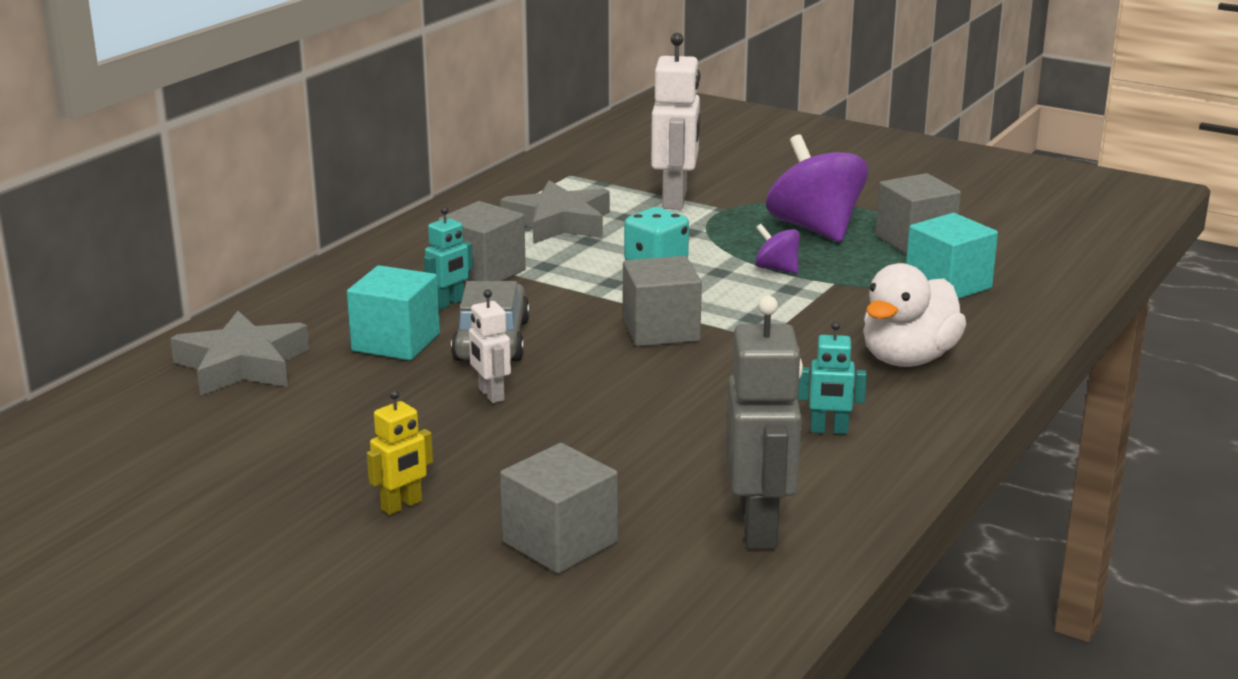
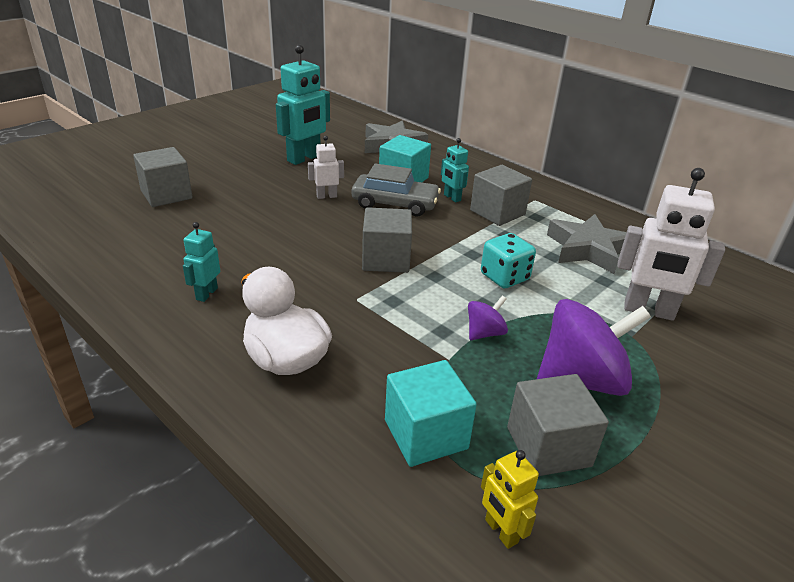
camera: 100 degrees right, 10 degrees up
yellow robot [367,390,433,515] -> yellow robot moved to [481,450,539,549]
grey robot [726,296,803,549] -> none
none -> turquoise robot [276,44,330,165]

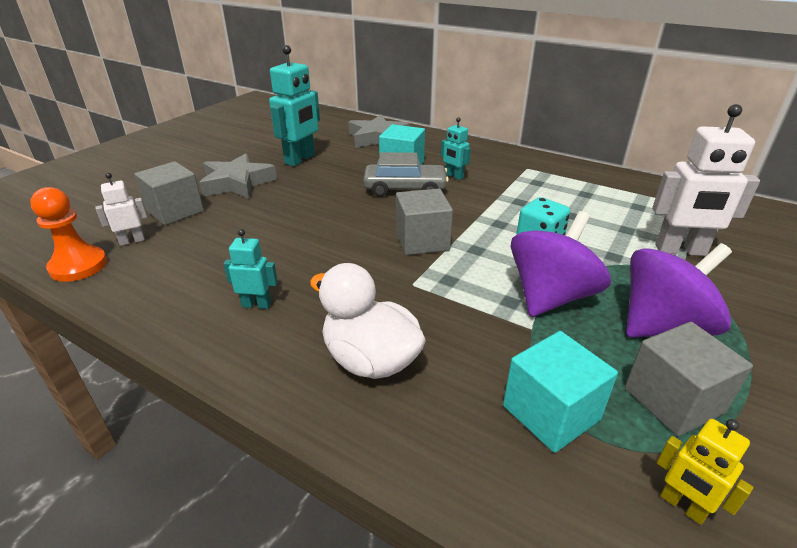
camera: 10 degrees left, 0 degrees up
turquoise robot [183,222,220,302] -> turquoise robot turned 90 degrees clockwise [223,229,278,309]
white robot [308,136,344,199] -> white robot moved to [95,173,147,246]
purple spinning top [468,296,508,340] -> purple spinning top [511,211,611,317], size x2.09
grey cube [470,165,532,226] -> none
grey star [547,214,626,274] -> grey star moved to [199,153,277,199]
none -> orange pawn [30,187,107,282]

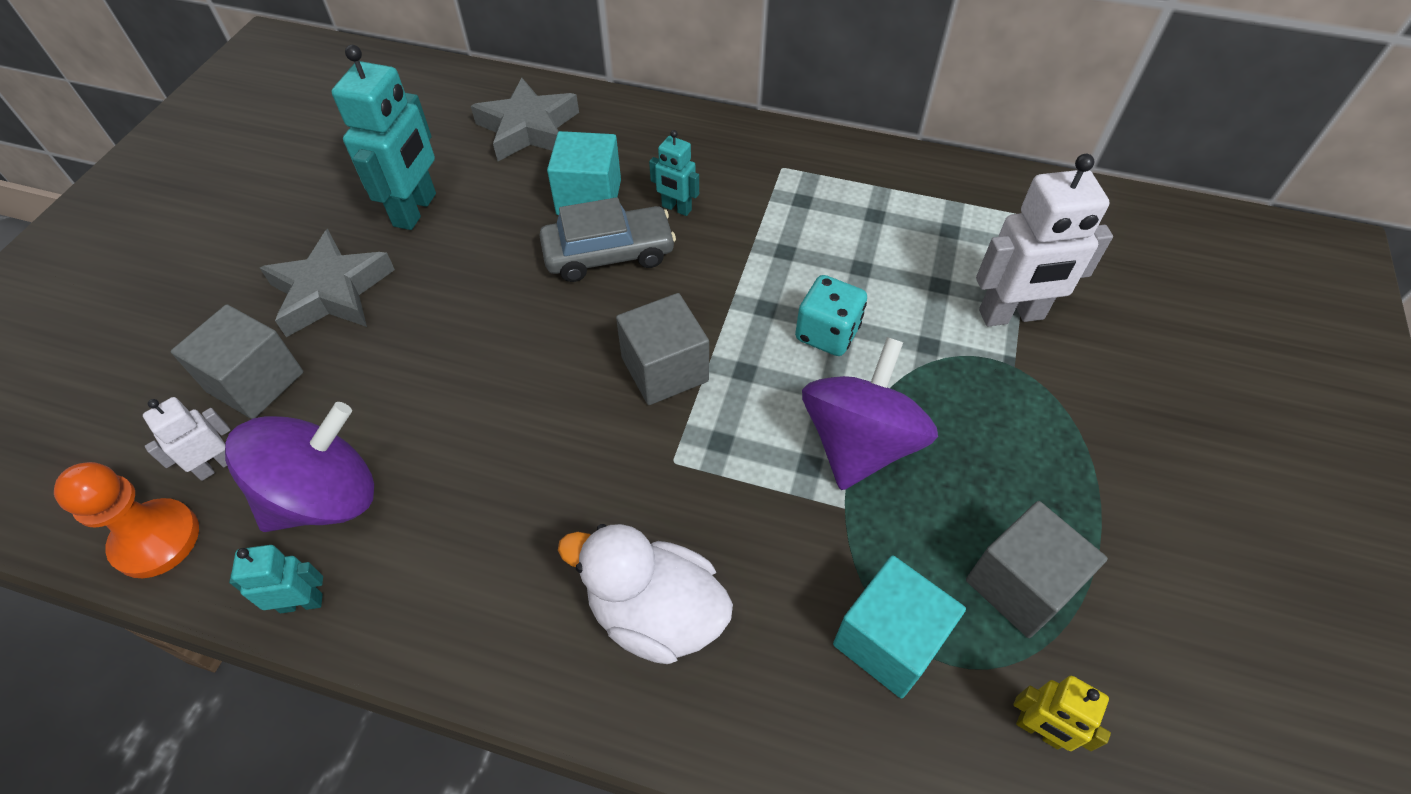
camera: 15 degrees left, 20 degrees up
turquoise robot [223,229,278,309] -> turquoise robot moved to [229,545,323,613]
purple spinning top [626,243,732,338] -> purple spinning top moved to [225,402,374,532]

